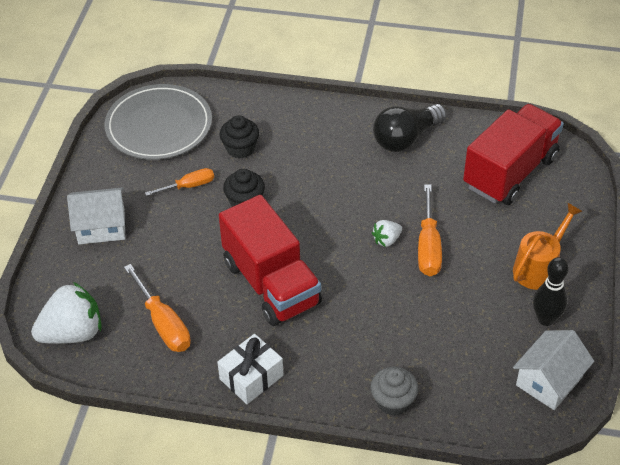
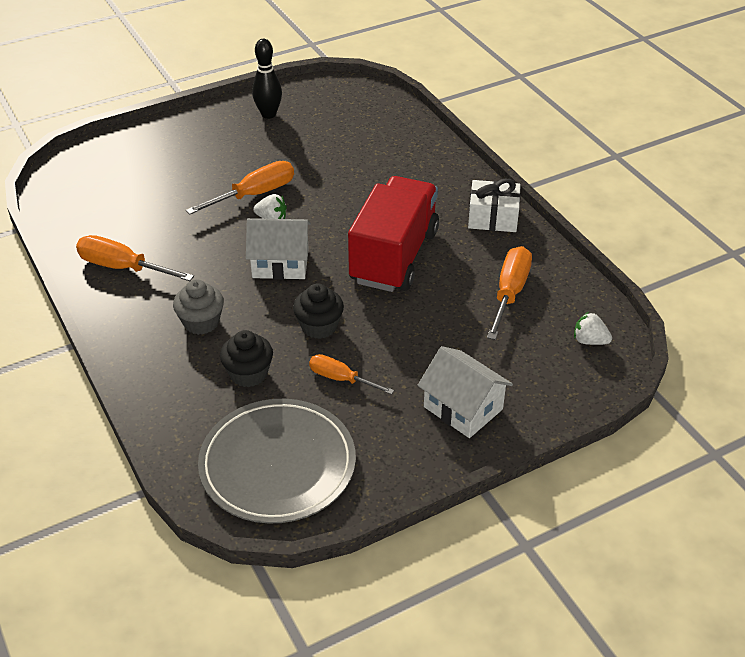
camera: 130 degrees left, 5 degrees down
white strawberry [31,282,101,344] -> white strawberry [574,312,612,345], size x0.49
grey cupcake [370,367,418,416] -> grey cupcake moved to [173,279,224,335]
black light bulb [373,104,447,152] -> orange screwdriver [76,235,194,281]
red truck [463,104,564,205] -> none
orange watering can [513,202,583,290] -> none
white house [513,330,594,410] -> white house moved to [246,218,311,280]

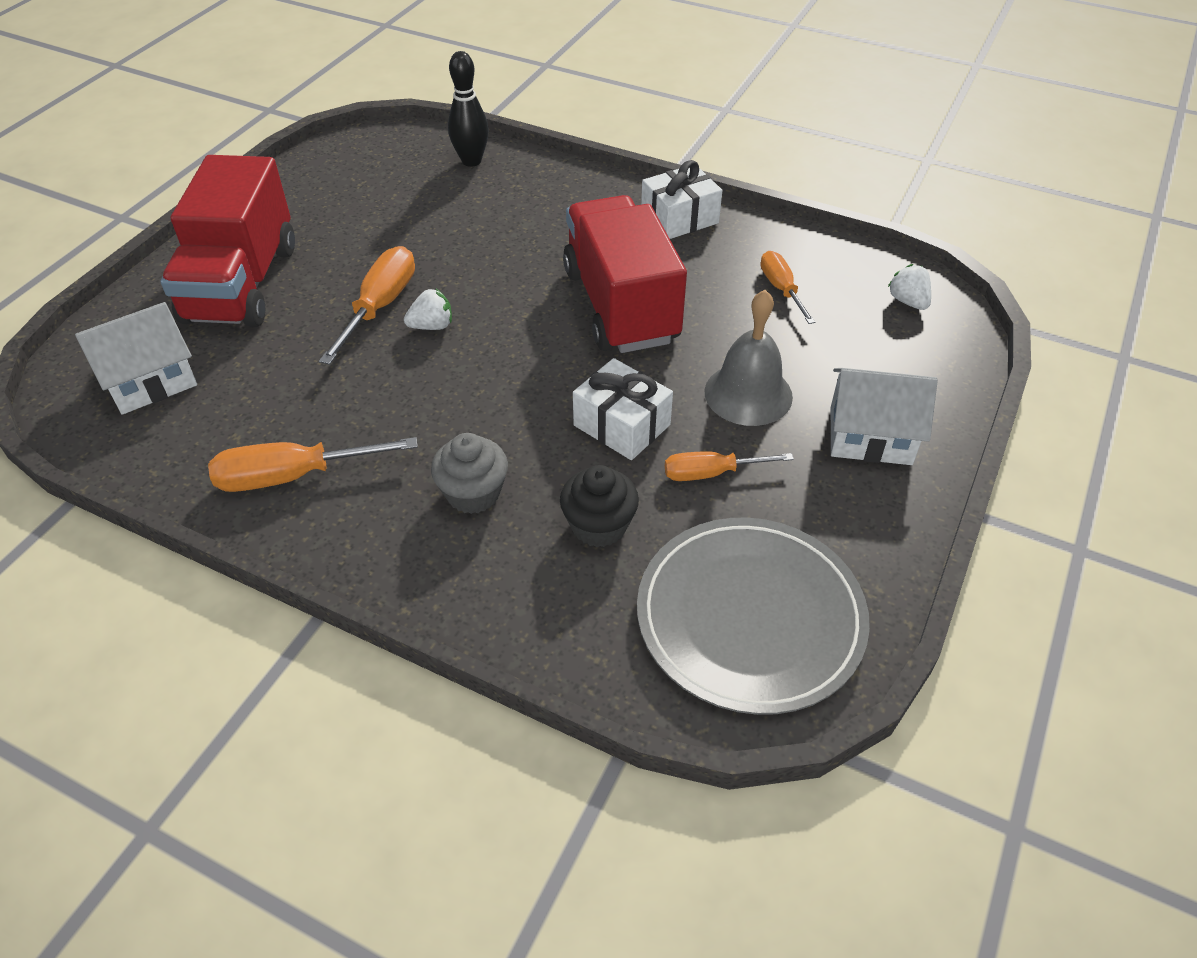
camera: 35 degrees left, 5 degrees up
white house [246,218,311,280] -> white house moved to [75,302,197,415]
black bowling pin [252,39,282,119] -> black bowling pin moved to [448,51,489,167]
black cupcake [293,283,344,339] -> white gift [573,358,673,460]
orange screwdriver [487,246,532,340] -> orange screwdriver [761,251,816,324], size x0.64
white strawberry [574,312,612,345] -> white strawberry turned 75 degrees clockwise [888,264,931,310]
none -> red truck [161,155,295,327]
none -> grey bell [705,290,793,426]

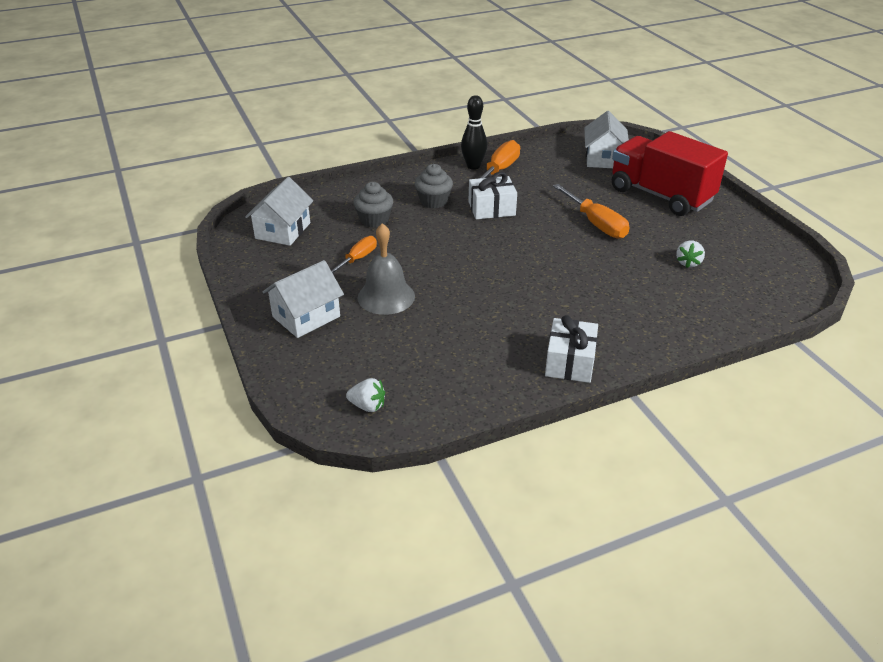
camera: 130 degrees right, 10 degrees down
white strawberry [404,288,452,330] -> white strawberry moved to [676,240,705,268]
black bowling pin [448,51,489,167] -> black bowling pin moved to [461,95,487,170]
black cupcake [560,465,639,547] -> grey cupcake [354,182,393,228]
red truck [563,195,687,353] -> none
white gift [573,358,673,460] -> white gift moved to [469,172,517,219]
grey plate [637,518,870,715] -> white house [245,177,313,246]
orange screwdriver [761,251,816,324] -> none

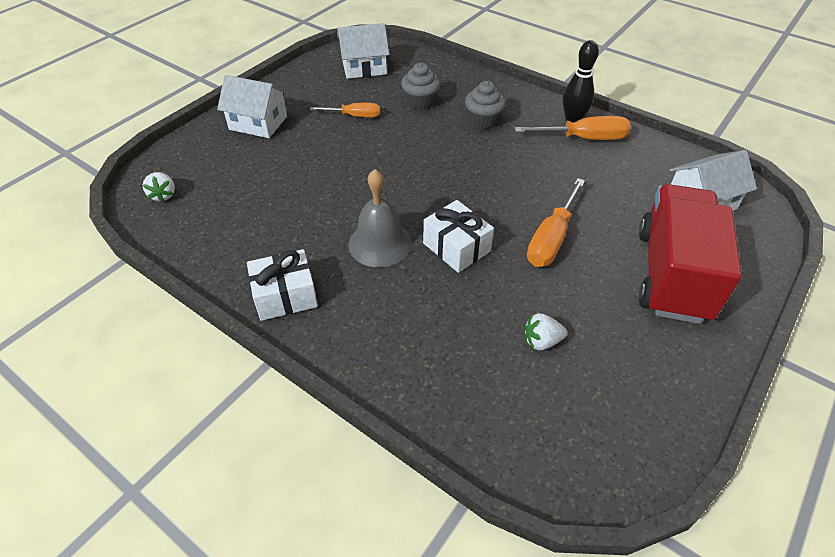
camera: 60 degrees right, 10 degrees up
grey bell [358,223,415,315] -> grey bell moved to [348,169,412,267]
white gift [469,172,517,219] -> white gift moved to [423,200,494,273]

